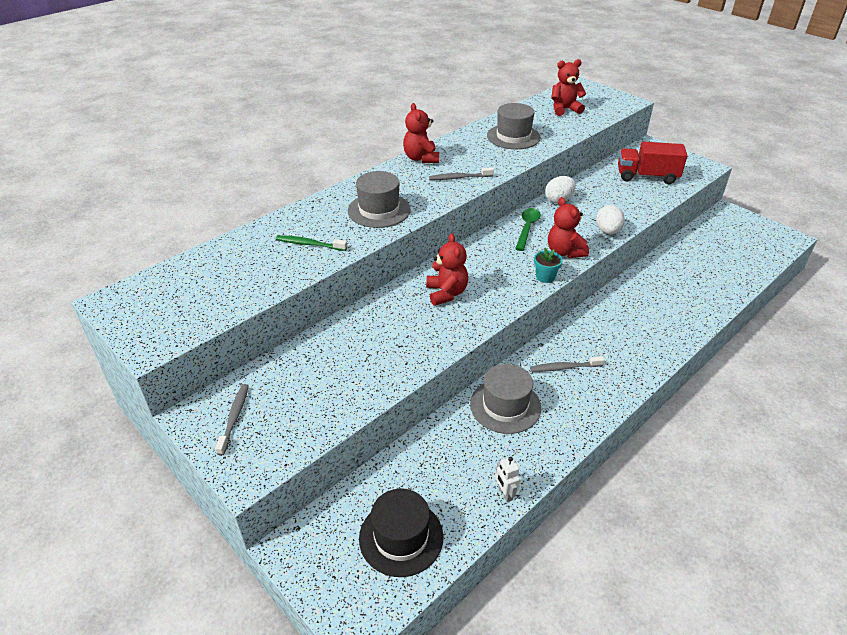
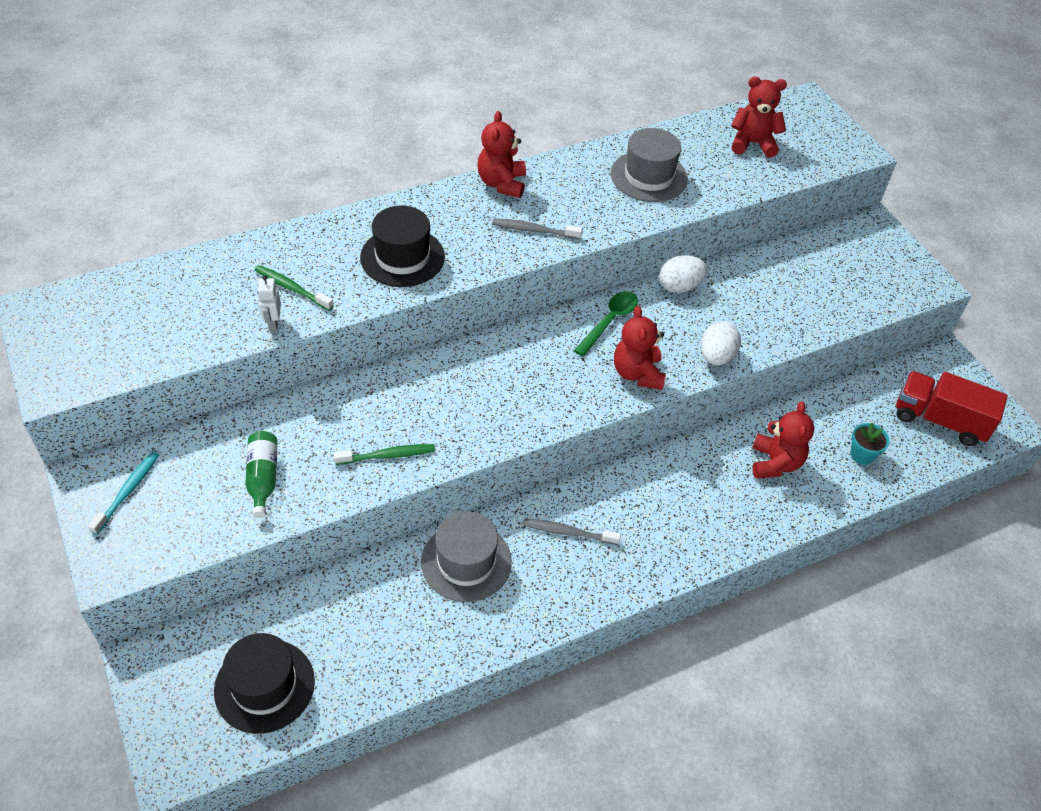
camera: 15 degrees right, 10 degrees up
grey toothbrush [215,384,249,456] -> turquoise toothbrush [88,452,159,535]
grey hat [348,171,411,228] -> black hat [360,205,445,287]
red teddy bear [426,233,468,306] -> red teddy bear moved to [752,401,814,479]
white robot [496,457,520,502] -> white robot moved to [257,275,281,331]
turquoise flower pot [534,248,563,283] -> turquoise flower pot moved to [850,423,890,465]
red truck [618,142,688,184] -> red truck moved to [896,371,1008,446]
none -> green bottle [245,431,277,518]
none -> green toothbrush [334,444,435,465]

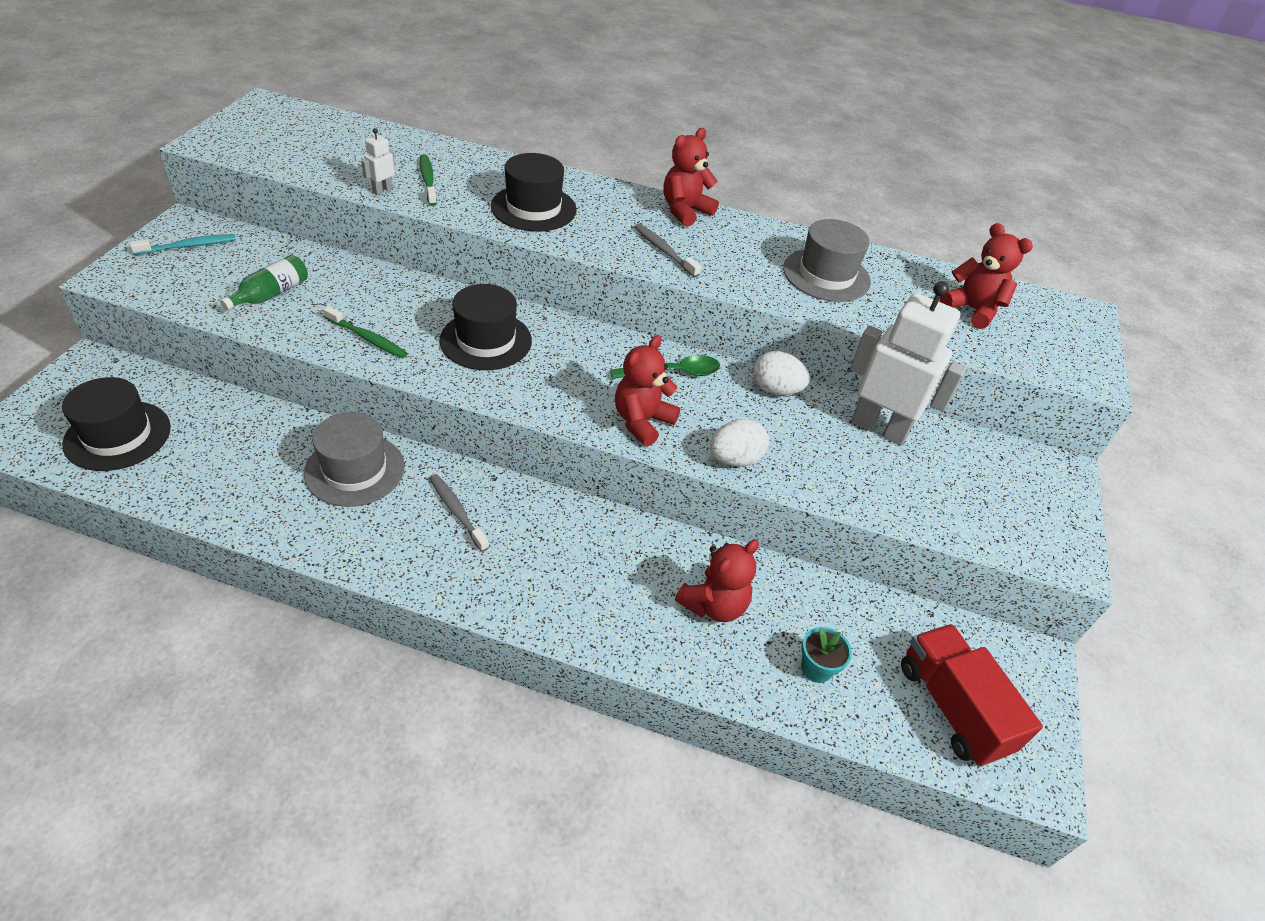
camera: 40 degrees right, 5 degrees down
none -> black hat [439,284,532,370]
none -> white robot [850,281,967,446]

